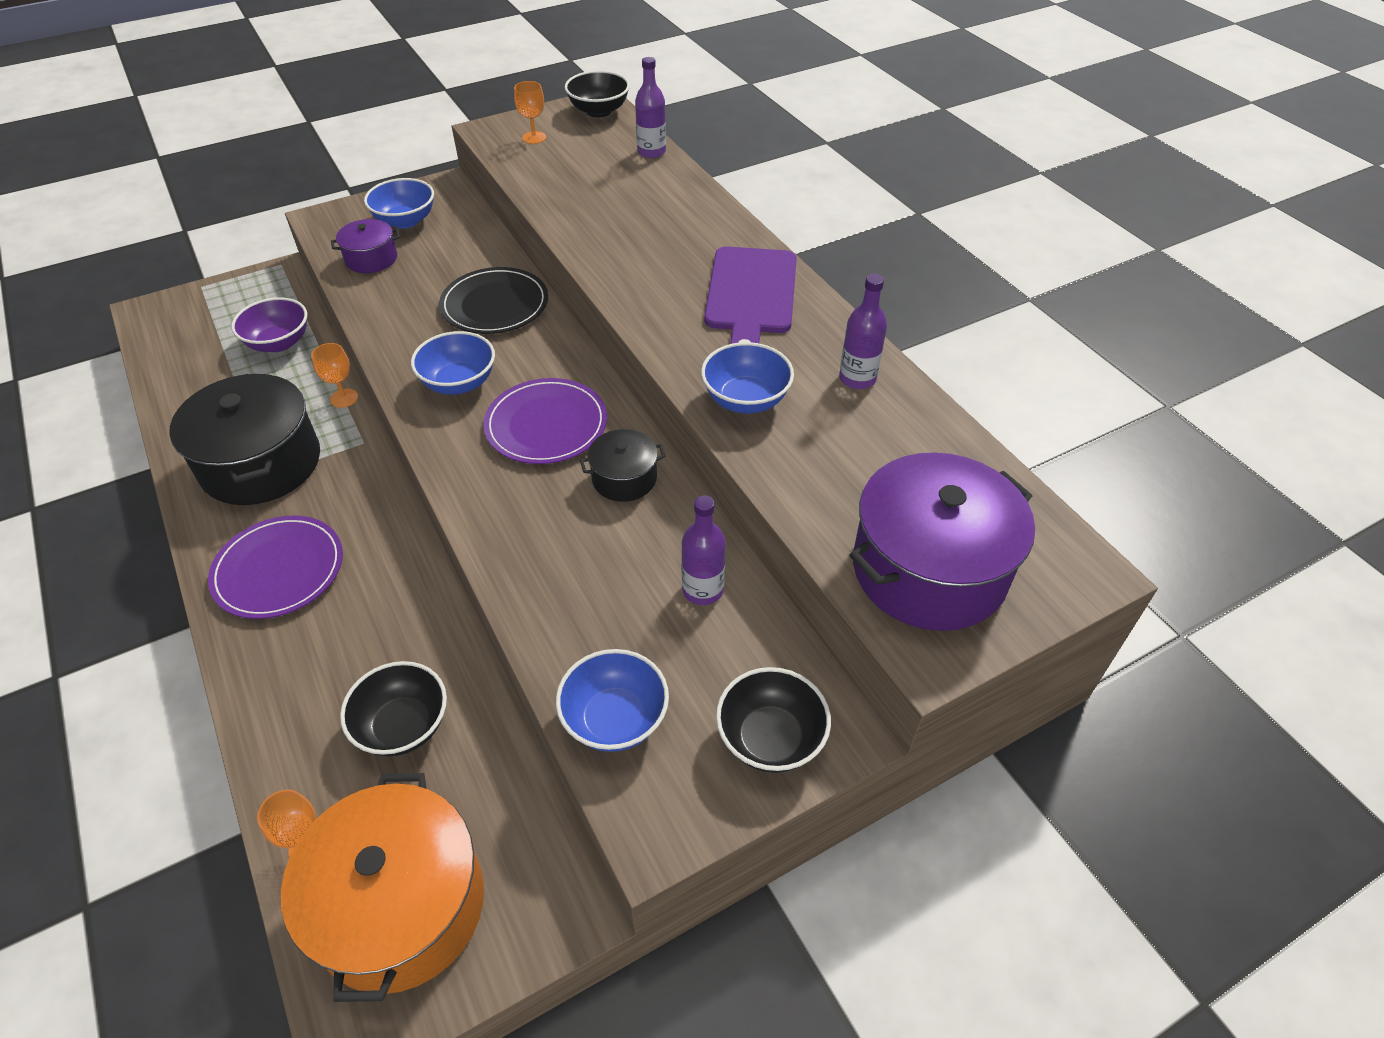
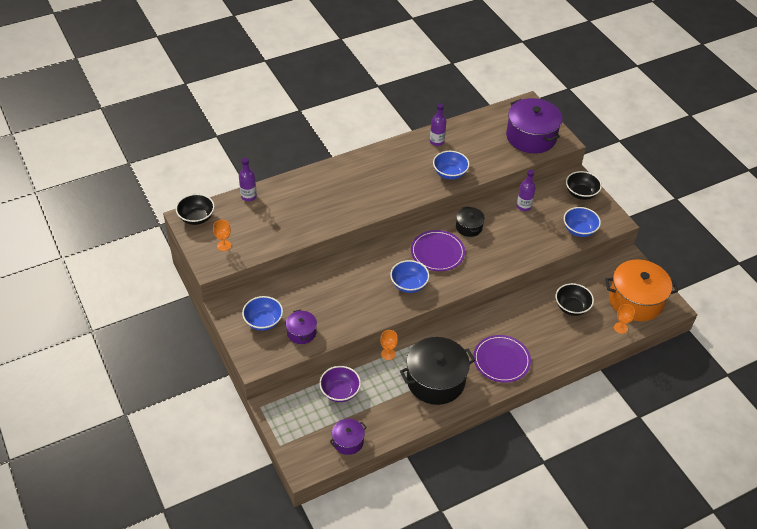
camera: 90 degrees left, 0 degrees up
black plate [439,267,548,334] -> none
purple cutting board [704,246,797,344] -> none
none -> purple pot [330,419,367,455]

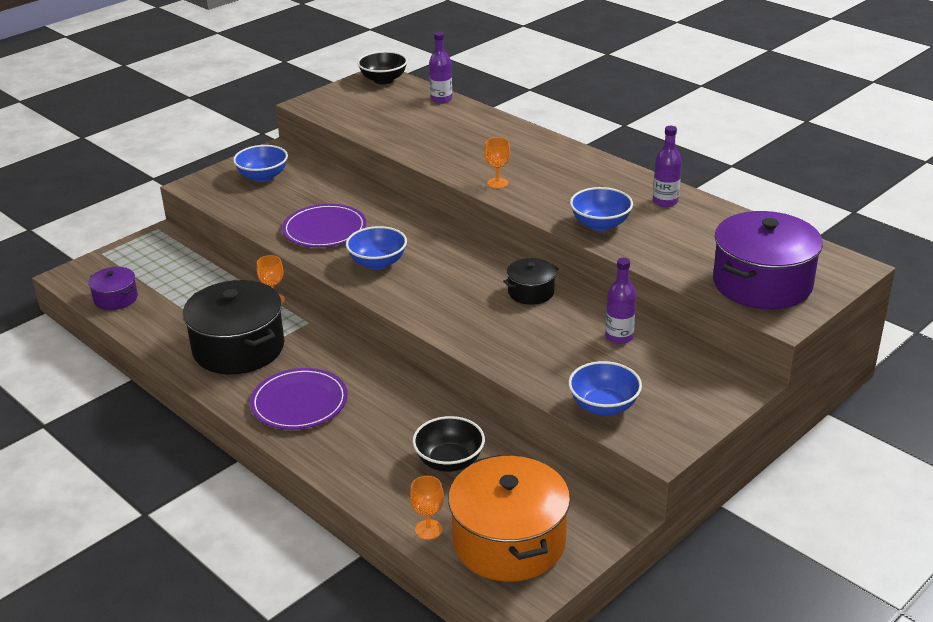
camera: 75 degrees right, 15 degrees down
orange goblet [213,220,231,251] -> orange goblet moved to [484,137,510,189]
purple pot [286,309,317,344] -> none
purple bowl [319,366,361,402] -> none
purple plate [411,230,465,271] -> purple plate moved to [282,204,366,247]
black bowl [566,171,602,200] -> none

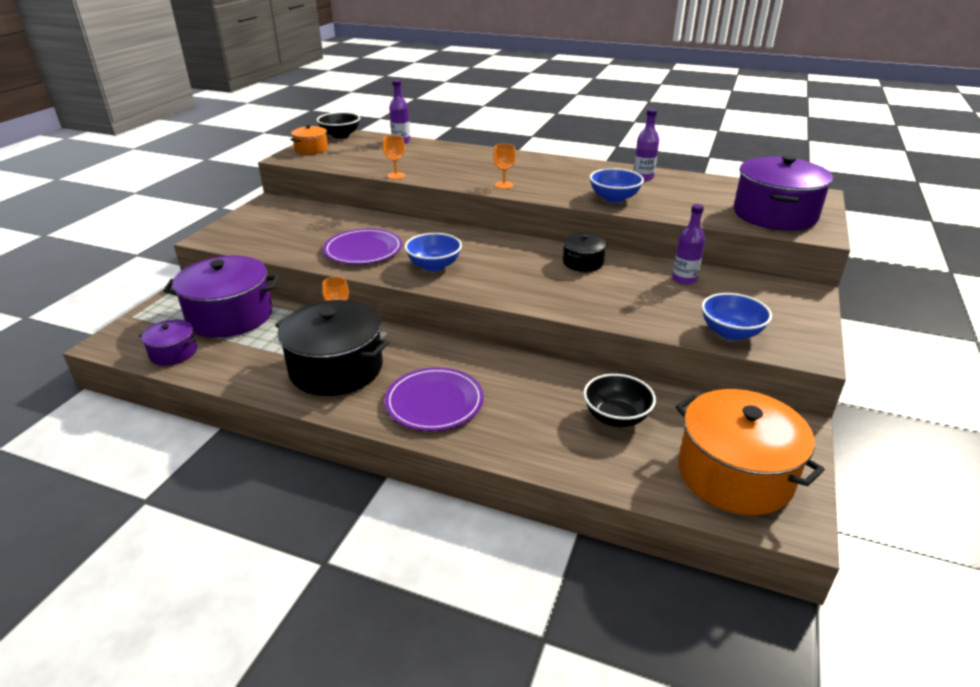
camera: 25 degrees left, 0 degrees up
blue bowl [233,145,288,182] -> none
orange goblet [410,476,444,540] -> orange goblet moved to [383,135,405,179]
none -> purple pot [163,256,279,338]
none -> orange pot [290,125,328,154]

